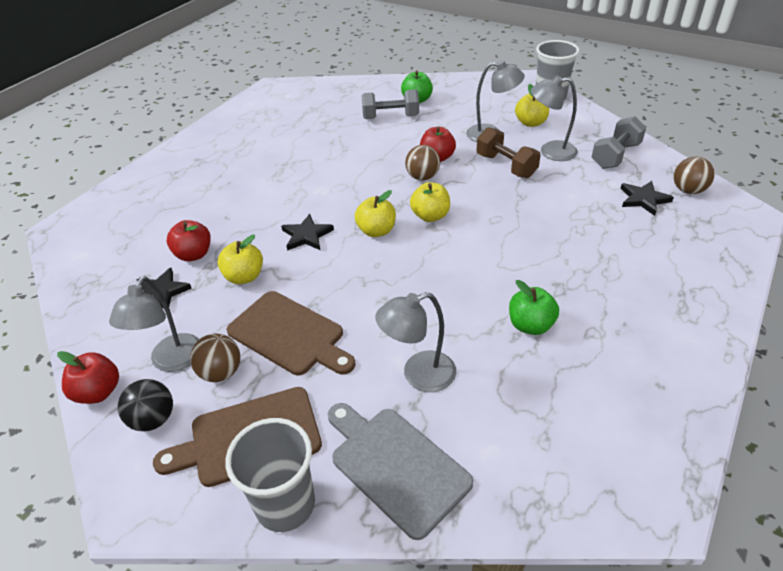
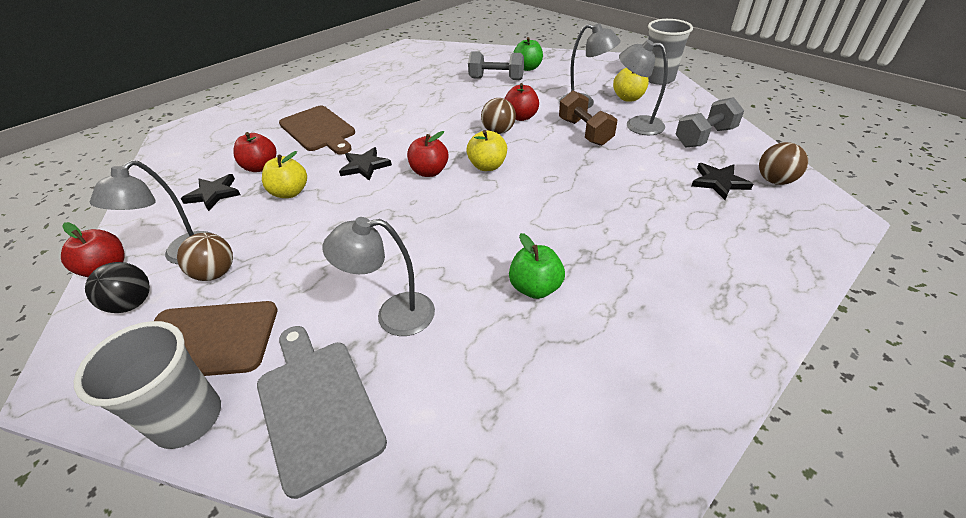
camera: 15 degrees right, 0 degrees up
brown cutting board [226,291,355,375] -> brown cutting board moved to [279,106,355,155]
yellow apple [355,190,396,237] -> red apple [407,131,449,177]

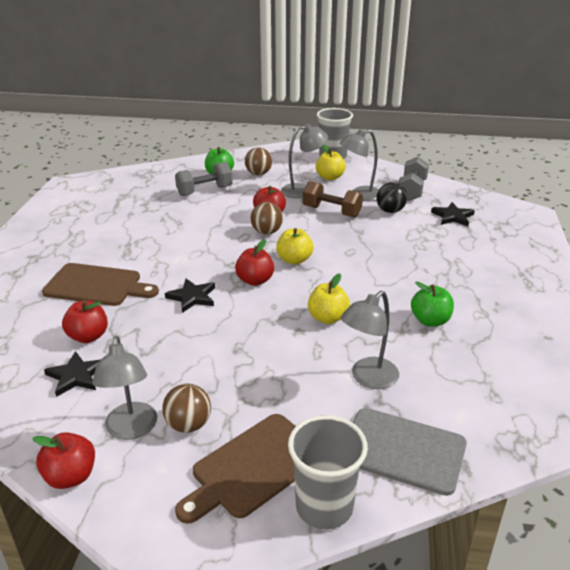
camera: 40 degrees left, 10 degrees down
black ball [85,262,150,313] -> black ball moved to [376,182,407,213]
yellow apple [262,151,307,198] -> yellow apple moved to [308,273,350,324]
brown ball [759,142,808,185] -> brown ball moved to [245,147,272,175]

